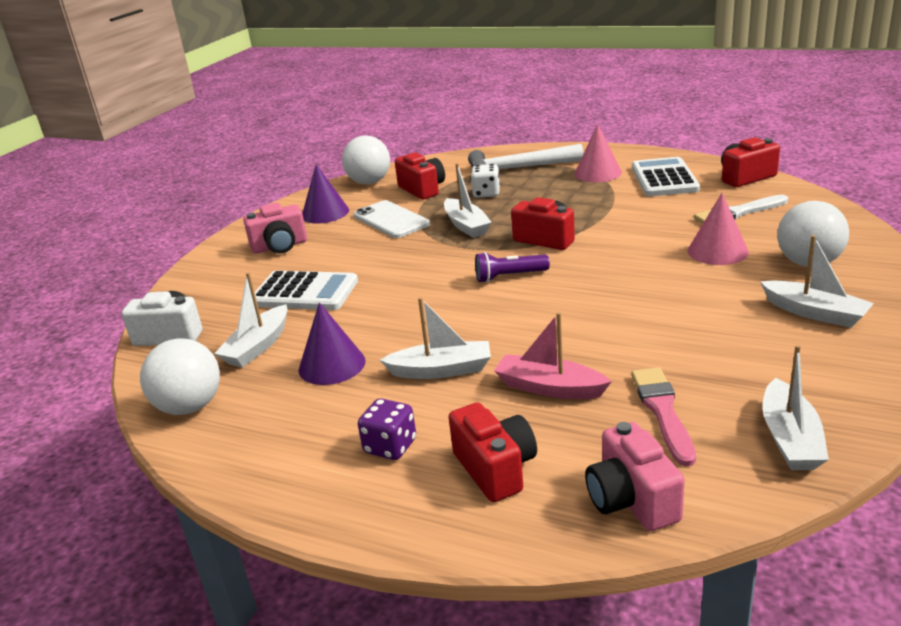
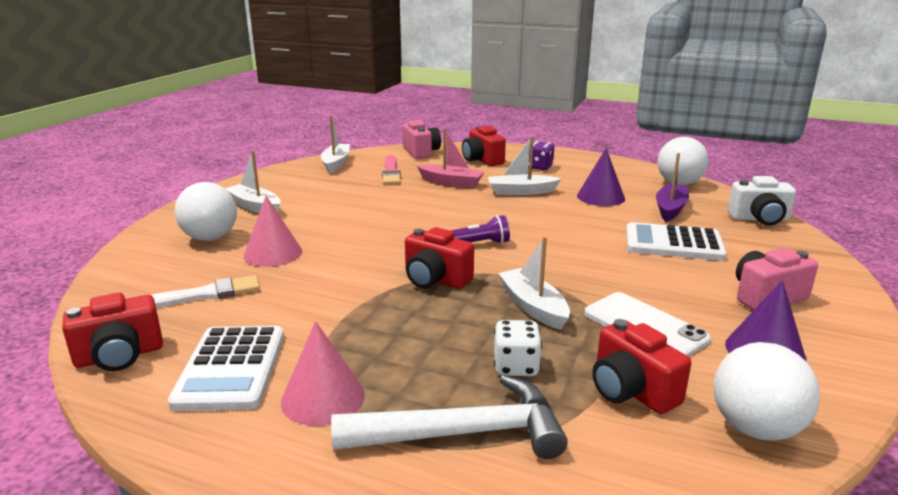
camera: 175 degrees right, 5 degrees down
white boat [214,272,287,367] -> purple boat [656,153,689,222]

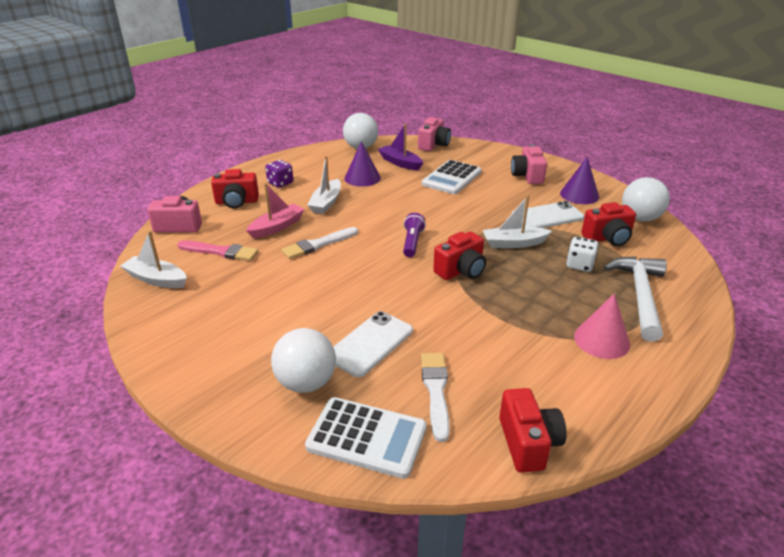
camera: 70 degrees left, 10 degrees up
white calculator [168,326,284,411] -> white calculator moved to [305,397,427,479]
white boat [225,150,281,213] -> none
pink cone [244,196,302,267] -> white phone [333,311,413,377]
white camera [728,176,796,226] -> pink camera [418,117,451,151]
none -> white brush [281,227,358,259]

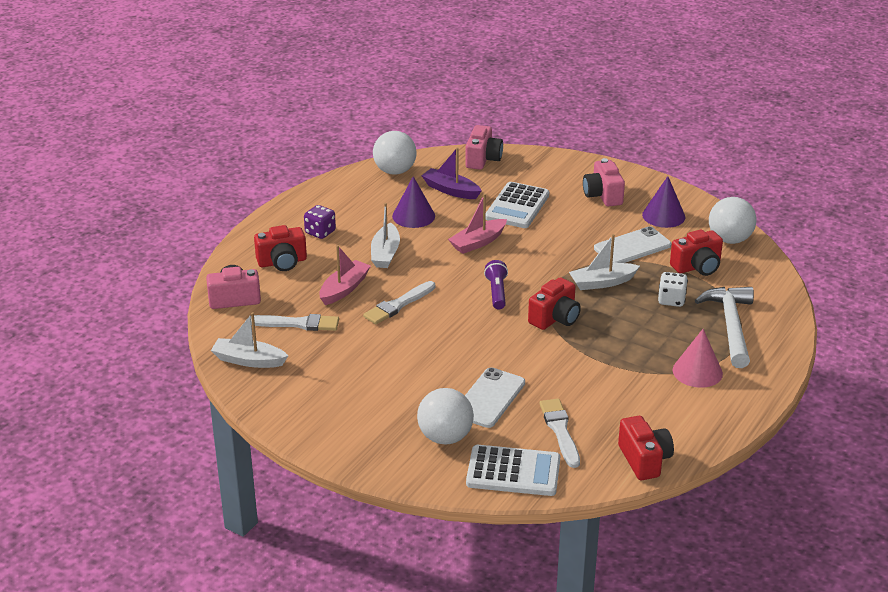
camera: 10 degrees left, 0 degrees up
pink brush [177,240,258,261] -> white brush [251,314,339,331]
none -> pink boat [448,194,507,254]

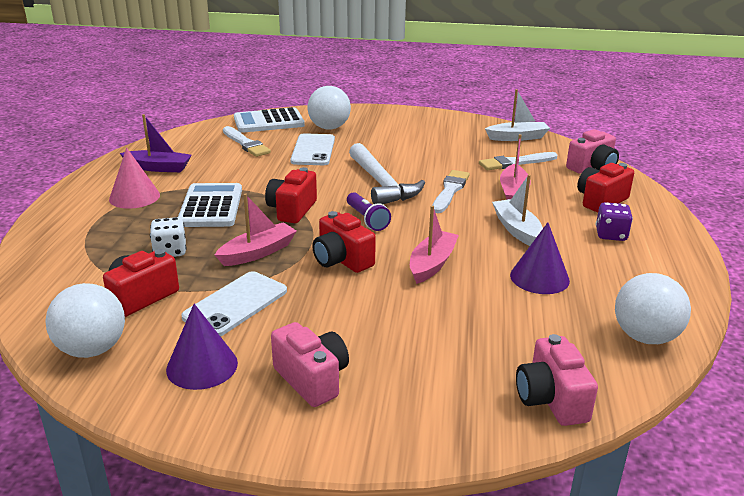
camera: 155 degrees right, 5 degrees down
purple boat [421,147,482,199] -> purple boat moved to [120,114,191,172]
white calculator [485,182,549,228] -> white calculator moved to [178,183,242,227]
white boat [569,234,640,290] -> pink boat [215,193,297,266]
red camera [618,416,674,480] -> red camera moved to [312,211,376,273]
white hammer [695,287,754,368] -> white hammer moved to [349,143,425,204]

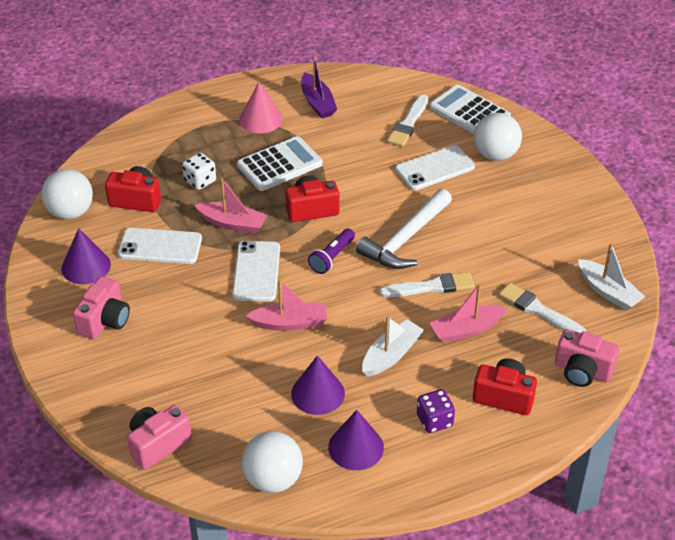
camera: 60 degrees right, 15 degrees up
red camera [312,211,376,273] -> white phone [232,241,280,302]
none -> purple cone [328,410,384,470]

